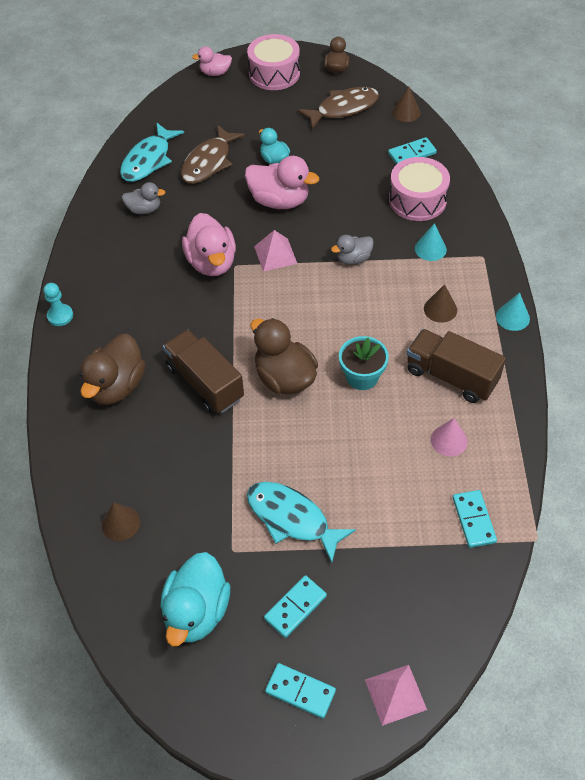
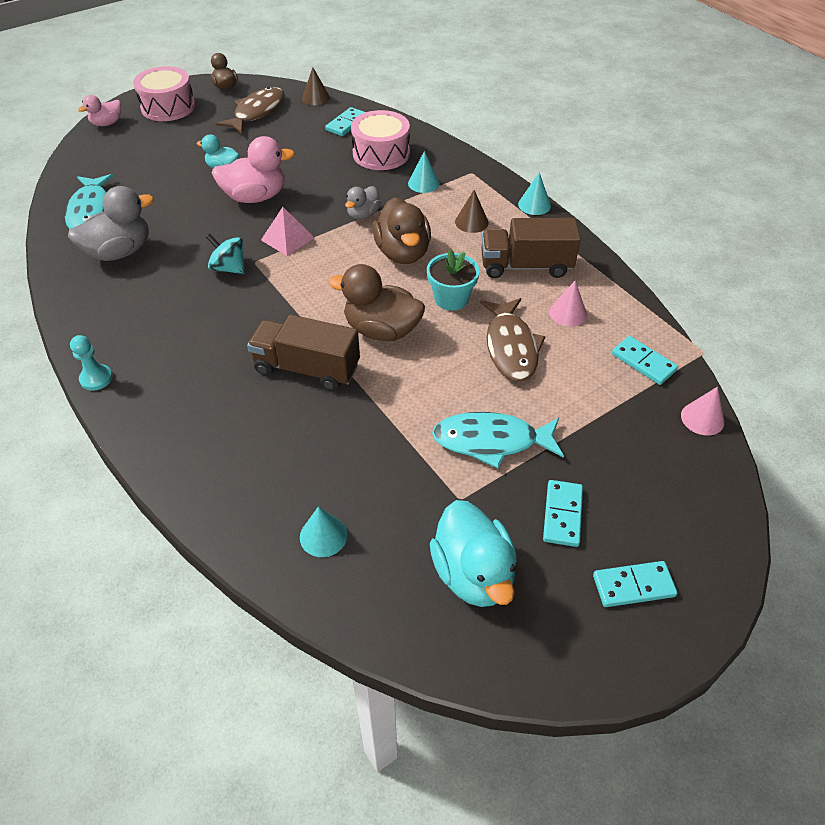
camera: 35 degrees left, 5 degrees down
brown duck [80,334,146,405] -> brown duck moved to [372,197,431,264]
brown cone [102,503,140,541] -> turquoise cone [300,506,347,557]
grey duck [122,182,165,214] -> grey duck [68,186,154,261], size x1.75
brown fish [181,125,245,184] -> brown fish moved to [480,298,546,382]
pink duck [182,213,236,276] -> turquoise spinning top [206,234,245,274]
pink pyramid [365,665,427,726] -> none
none -> pink cone [681,387,724,436]

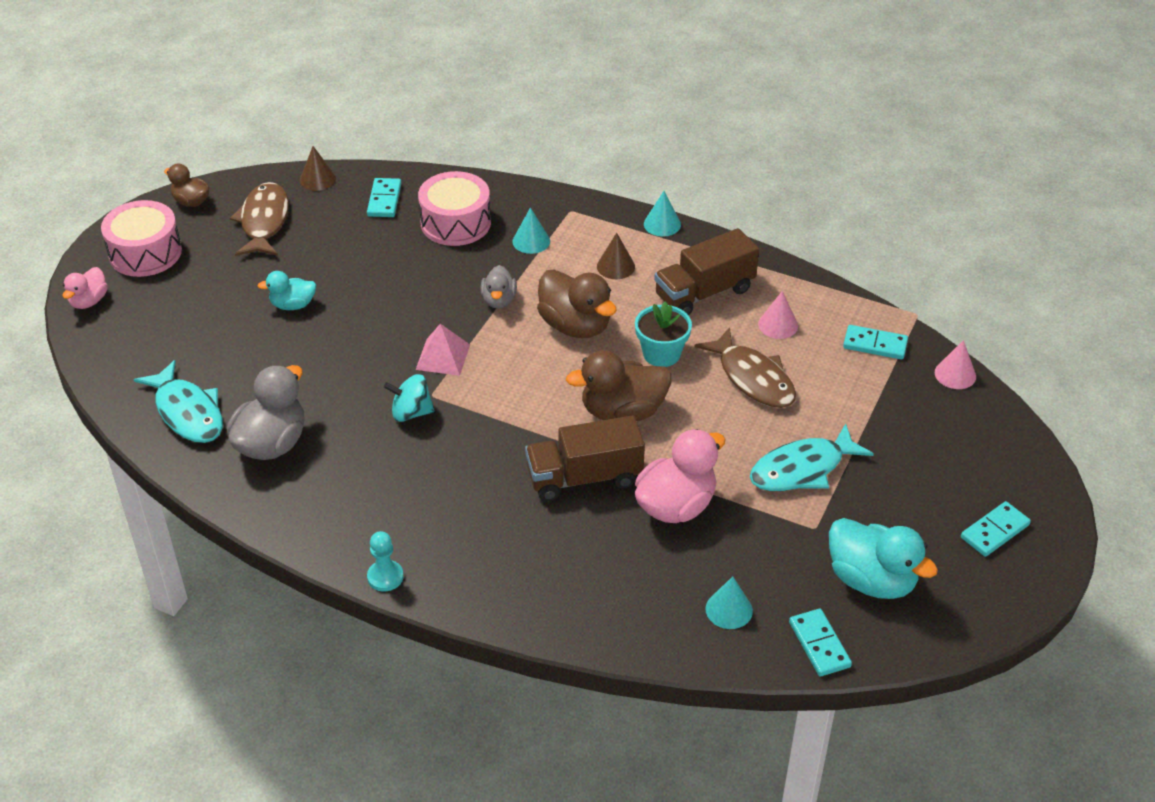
camera: 30 degrees left, 5 degrees down
pink duck [212,136,295,203] -> pink duck moved to [635,429,726,523]
turquoise domino [543,480,583,547] -> turquoise domino moved to [789,609,852,676]

